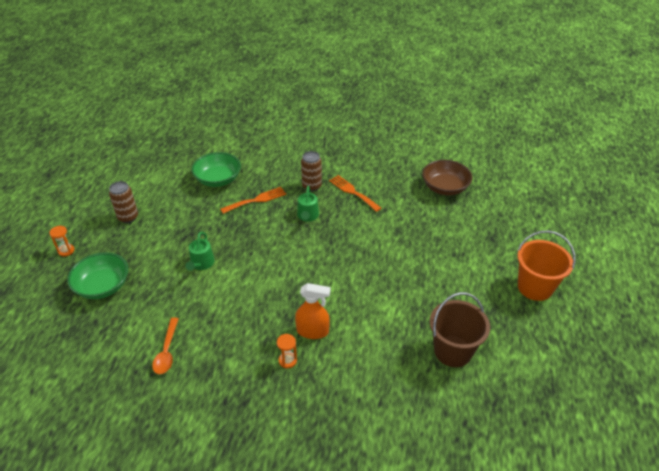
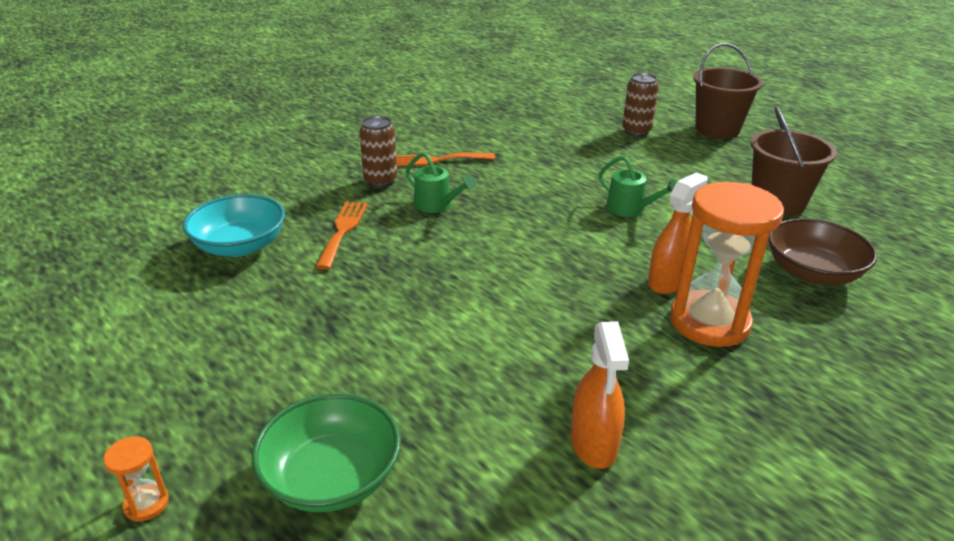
camera: 55 degrees left, 10 degrees down
brown can [109,181,138,223] -> brown can moved to [622,73,659,137]
orange spoon [152,318,179,374] -> orange spray bottle [570,321,629,469]
green watering can [185,232,215,271] -> green watering can moved to [599,156,677,217]
green bowl [192,152,241,187] -> turquoise bowl [183,194,285,257]
orange hourglass [277,334,297,368] -> orange hourglass [670,182,784,347], size x2.46
brown bowl [422,160,472,195] -> brown bowl moved to [768,218,877,285]
orange bucket [517,230,575,301] -> brown bucket [693,43,763,139]

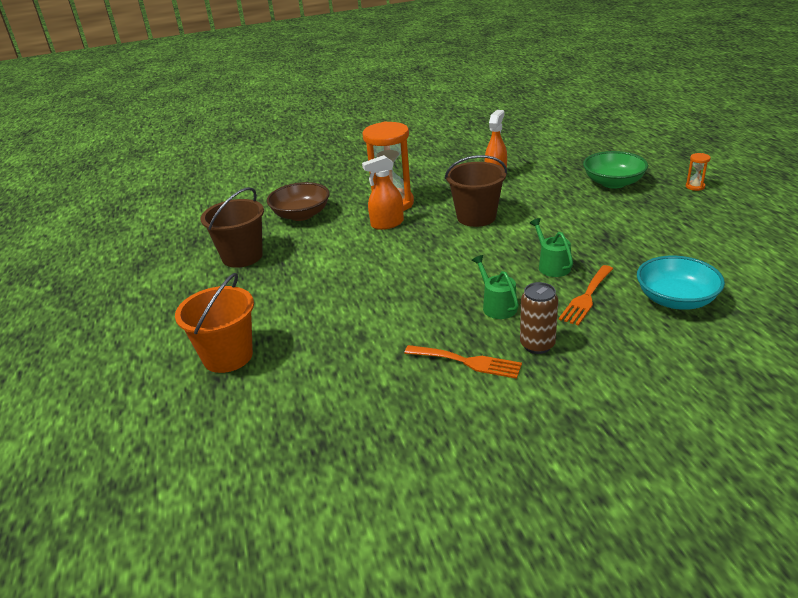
camera: 150 degrees left, 0 degrees up
green watering can [599,156,677,217] -> green watering can moved to [530,218,573,277]
brown can [622,73,659,137] -> orange bucket [175,273,254,373]
brown bucket [693,43,763,139] -> brown bucket moved to [445,155,507,227]

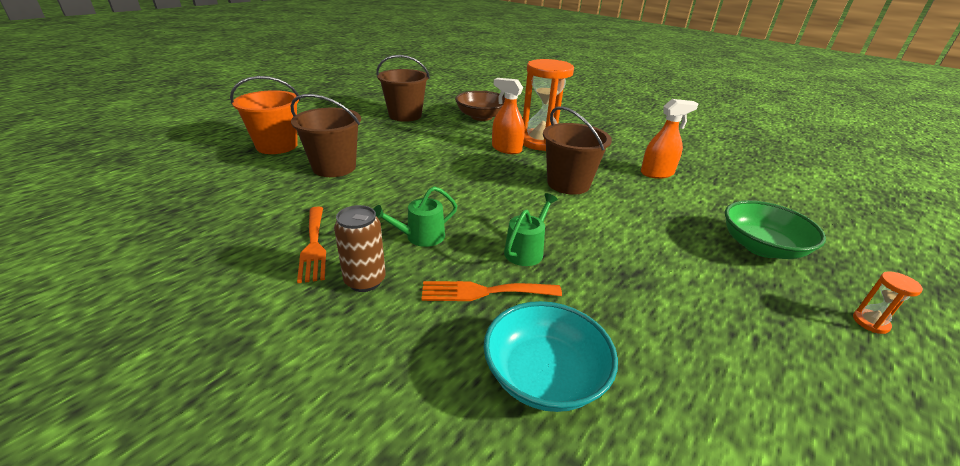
camera: 50 degrees right, 0 degrees up
green watering can [472,255,519,319] -> green watering can turned 150 degrees counterclockwise [374,186,457,247]
none -> brown bucket [291,94,361,177]

